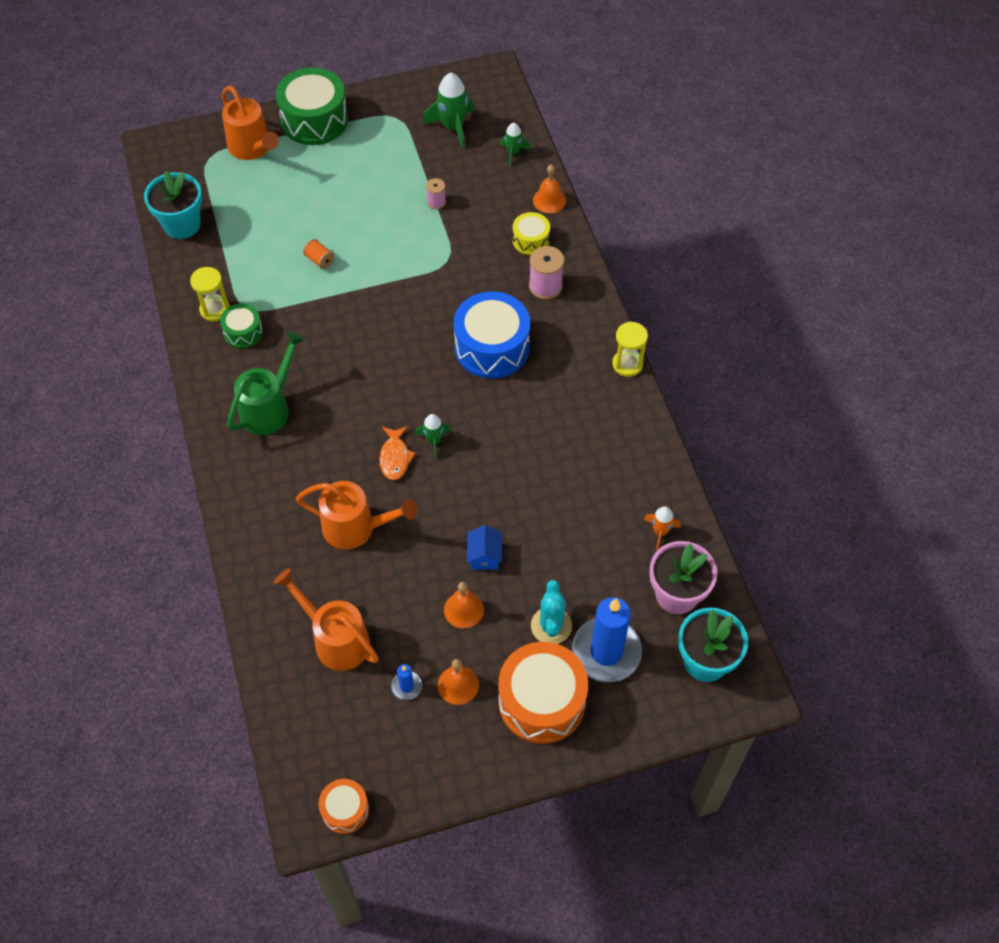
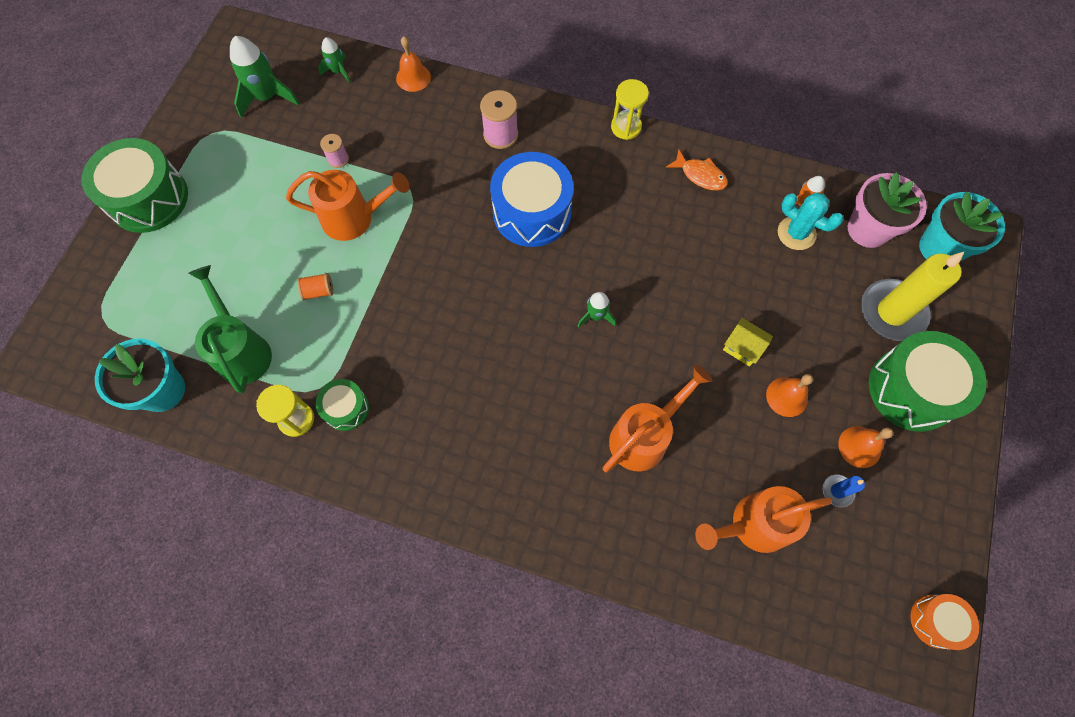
camera: 55 degrees left, 10 degrees up
orange watering can [222,86,279,160] -> orange watering can moved to [286,170,409,241]
green watering can [227,331,305,435] -> green watering can moved to [188,265,272,393]
orange fish [379,426,416,480] -> orange fish moved to [666,150,728,190]
blue house [467,525,502,569] -> yellow house [723,318,773,367]
orange drum [498,642,588,744] -> green drum [869,331,987,432]
yellow drum [512,212,550,255] -> none
turquoise cactus [531,580,572,644] -> turquoise cactus moved to [778,192,843,250]
blue candle [572,597,642,682] -> yellow candle [861,252,964,341]

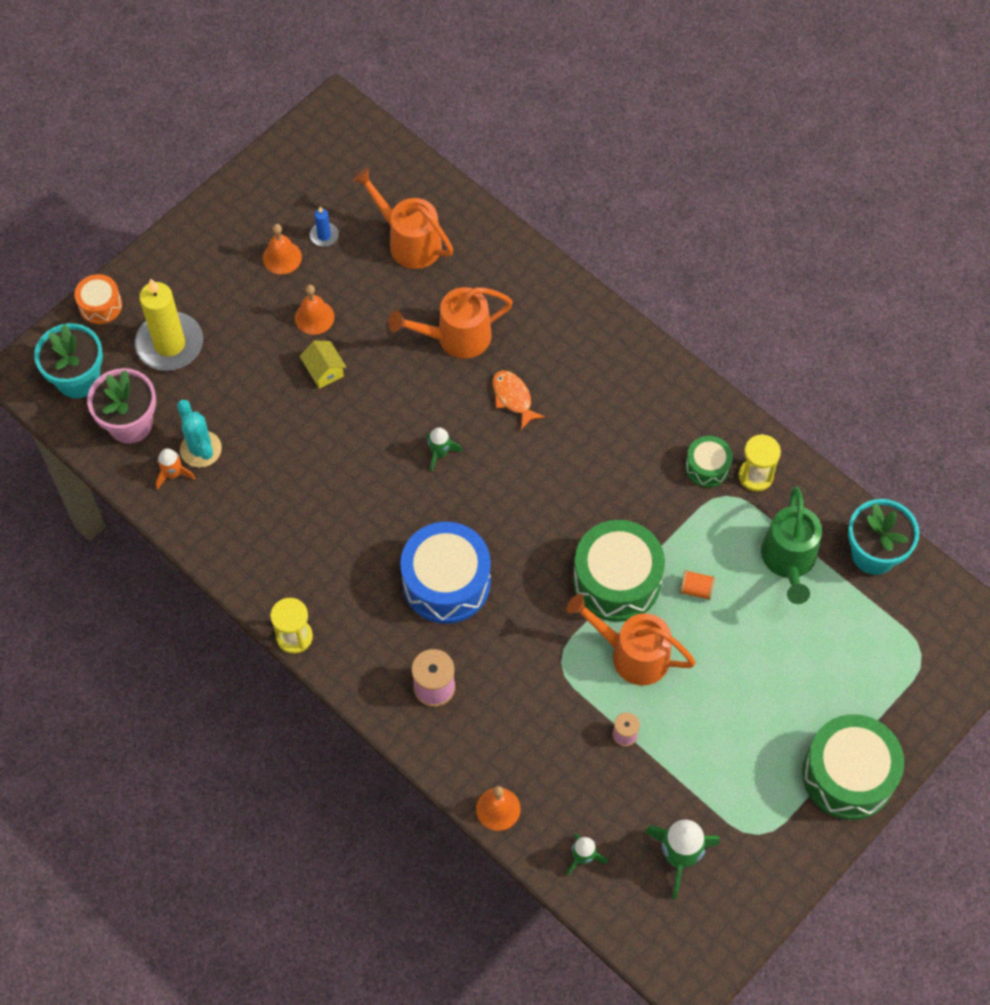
camera: 155 degrees left, 5 degrees down
orange fish [666,150,728,190] -> orange fish moved to [493,370,545,430]
orange watering can [695,486,832,553] -> orange watering can turned 150 degrees counterclockwise [352,168,453,269]
green drum [869,331,987,432] -> green drum moved to [573,520,665,622]
orange drum [910,594,979,650] -> orange drum moved to [74,274,122,324]

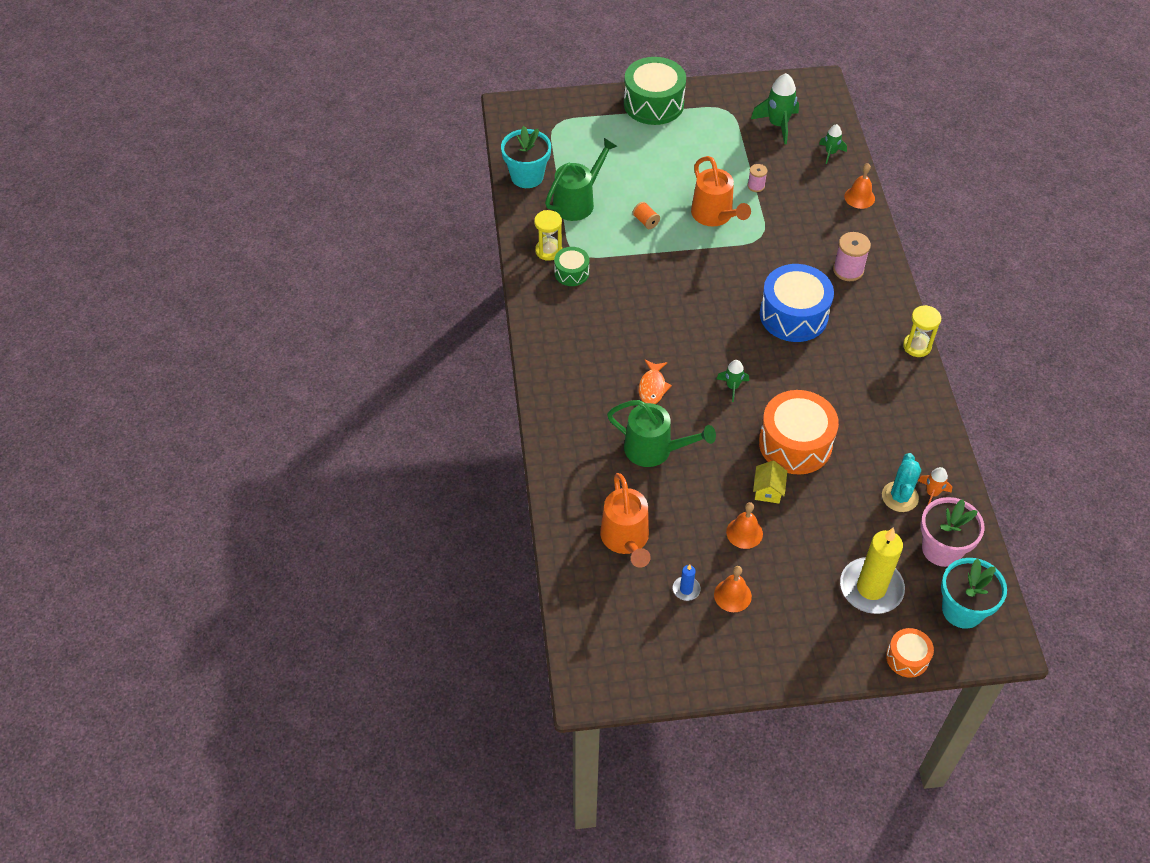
camera: 140 degrees left, 10 degrees down
orange watering can [388,287,513,358] -> green watering can [607,400,716,467]
green drum [573,520,665,622] -> none
none -> orange drum [759,390,839,475]

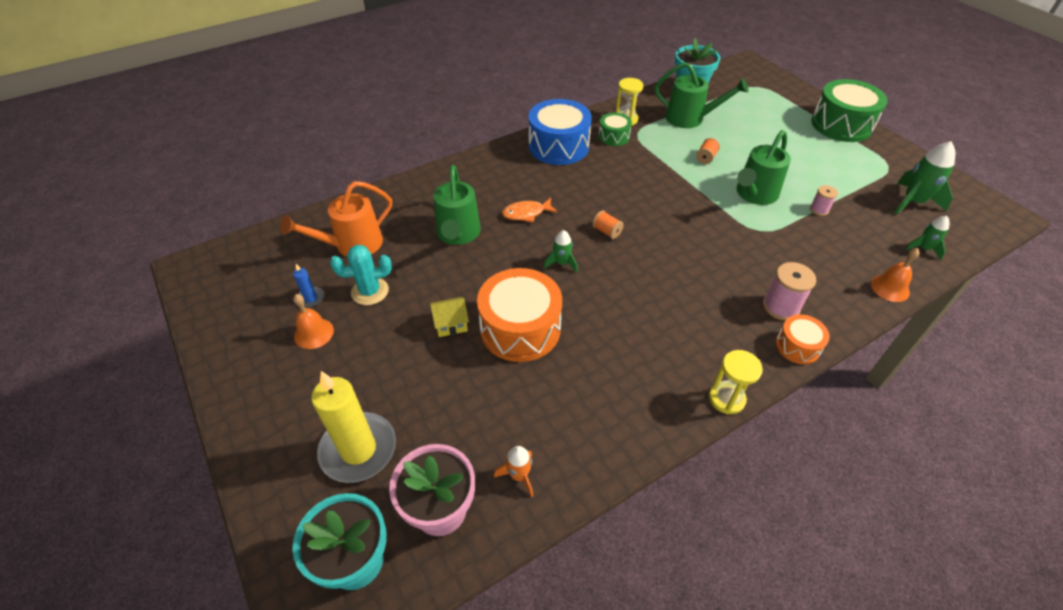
camera: 65 degrees right, 5 degrees down
orange watering can [691,156,751,226] -> green watering can [736,130,791,205]
orange bell [726,502,763,549] -> none
blue drum [760,264,834,342] -> blue drum moved to [529,99,592,165]
turquoise cactus [882,453,921,512] -> turquoise cactus moved to [330,245,392,305]
orange drum [886,628,934,678] -> orange drum moved to [776,314,830,364]
none -> orange spool [592,211,624,239]

